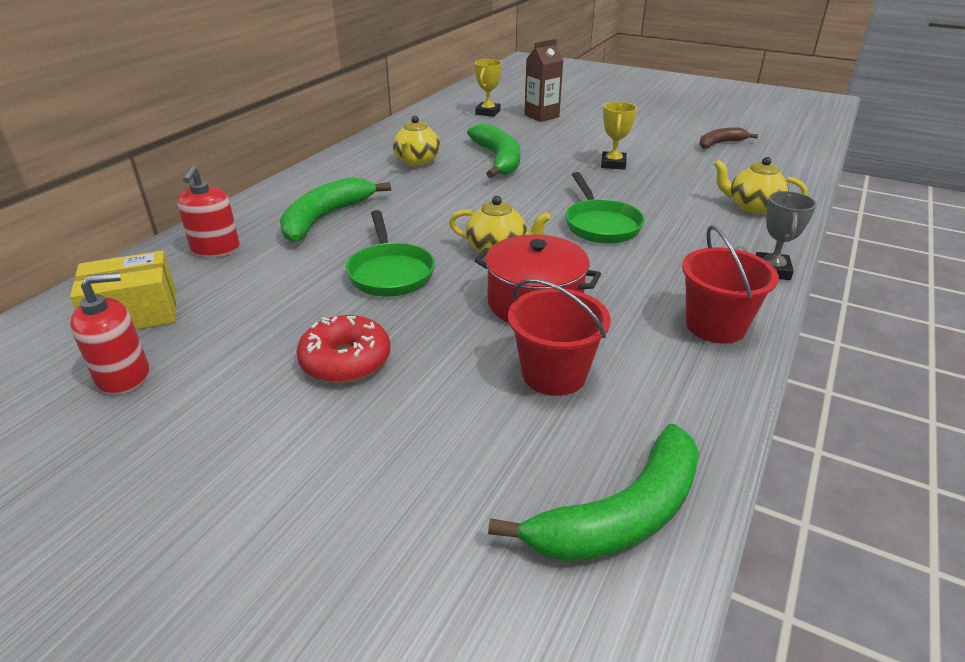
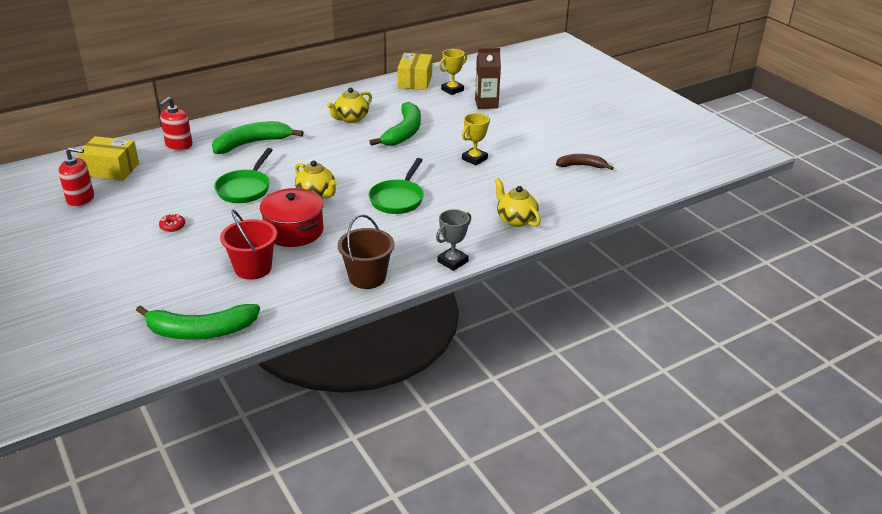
camera: 30 degrees right, 0 degrees up
red donut [296,315,390,383] -> red donut [159,213,185,232], size x0.51
red bucket [682,225,779,344] -> brown bucket [338,214,394,289]
none -> yellow box [398,53,432,90]

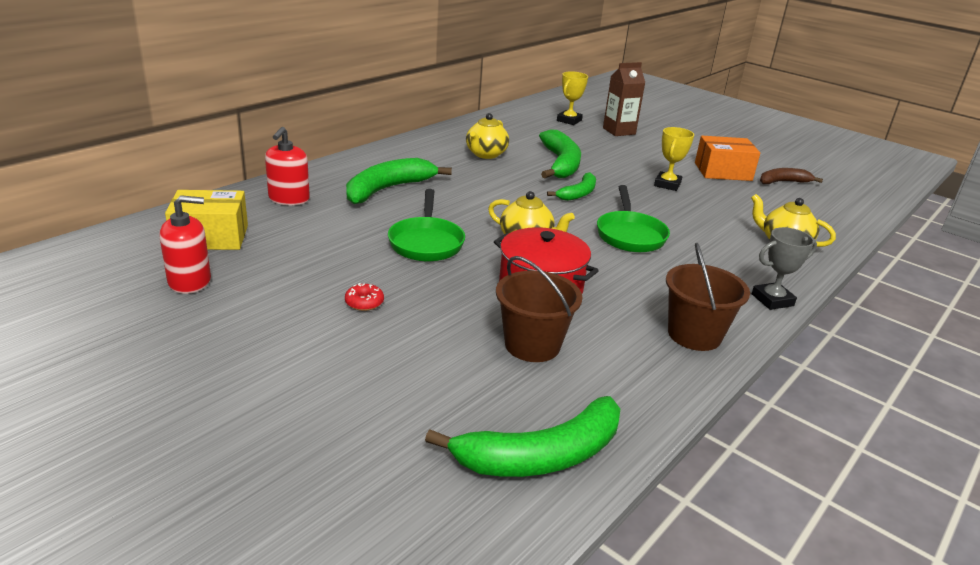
camera: 20 degrees left, 5 degrees down
red bucket [220,210,277,280] -> brown bucket [496,256,583,362]
yellow box [398,53,432,90] -> none
grey trophy [436,209,471,271] -> grey trophy turned 45 degrees clockwise [752,227,817,310]
none -> green banana [547,172,596,201]
none -> orange box [695,136,760,181]

